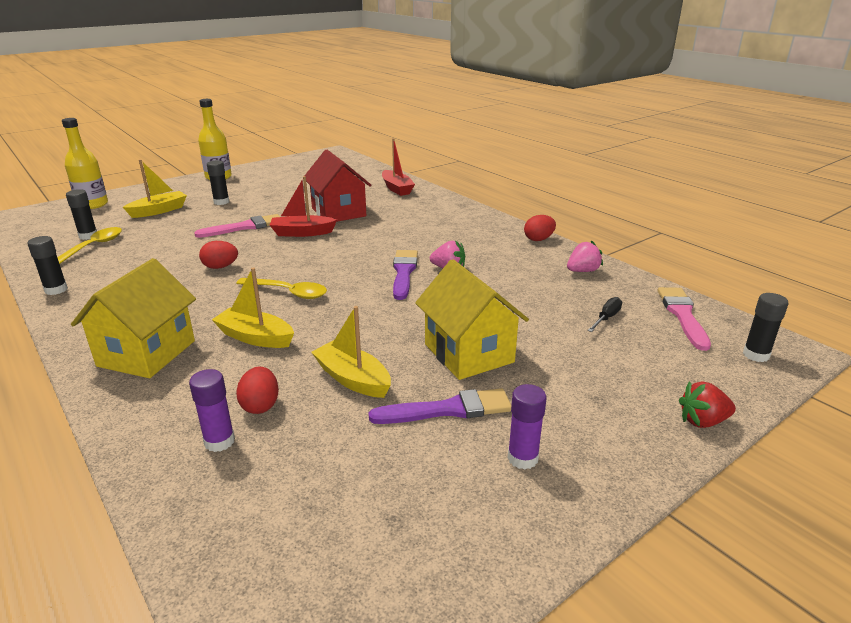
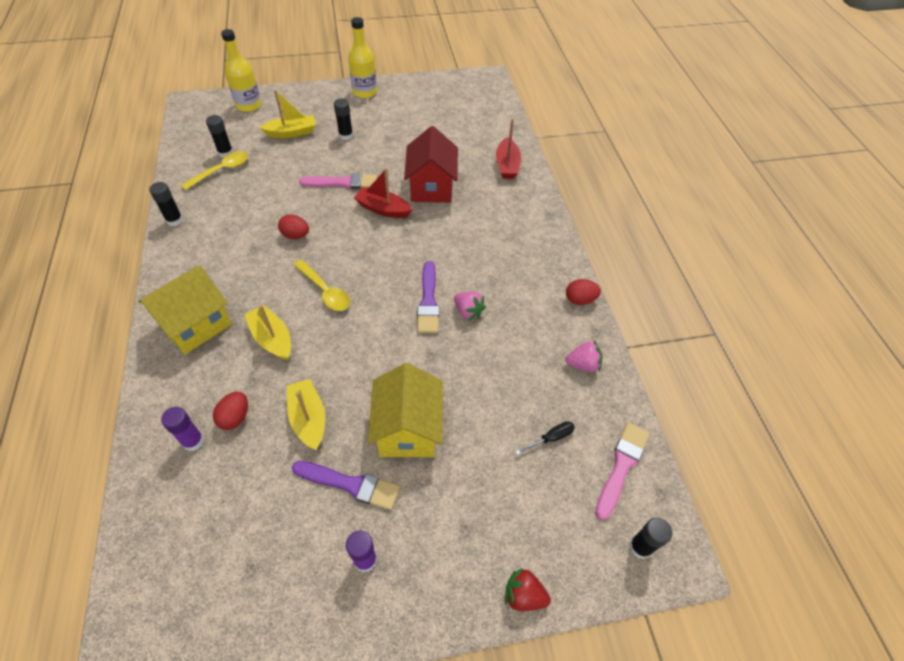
camera: 25 degrees right, 25 degrees up
purple brush [393,250,418,300] -> purple brush turned 150 degrees clockwise [417,261,439,333]

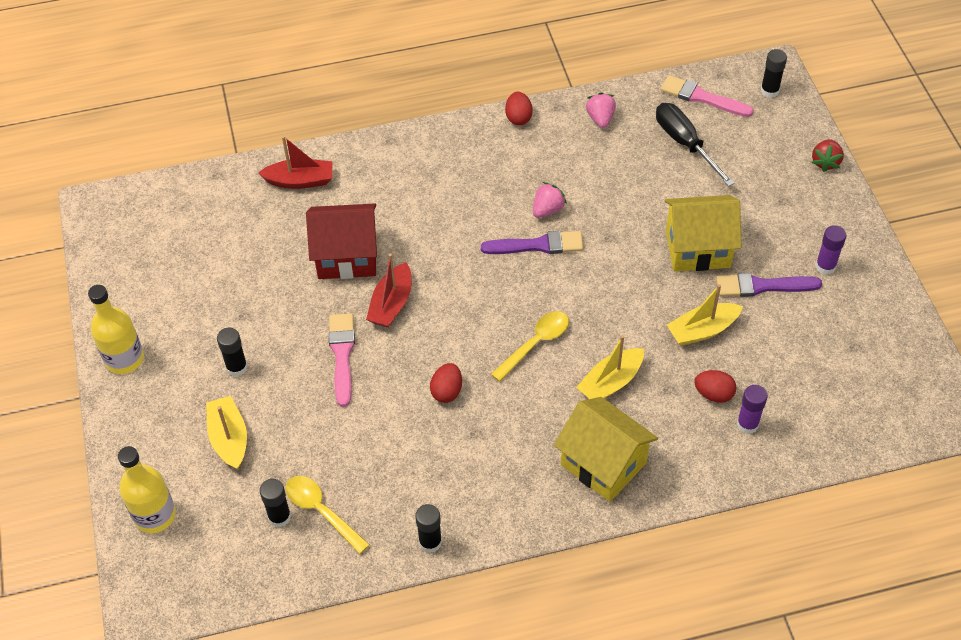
camera: 90 degrees left, 0 degrees up
purple brush [292,461,400,510] -> purple brush turned 105 degrees counterclockwise [716,273,822,297]
black screwdriver [515,421,575,455] -> black screwdriver [656,103,735,187], size x1.95

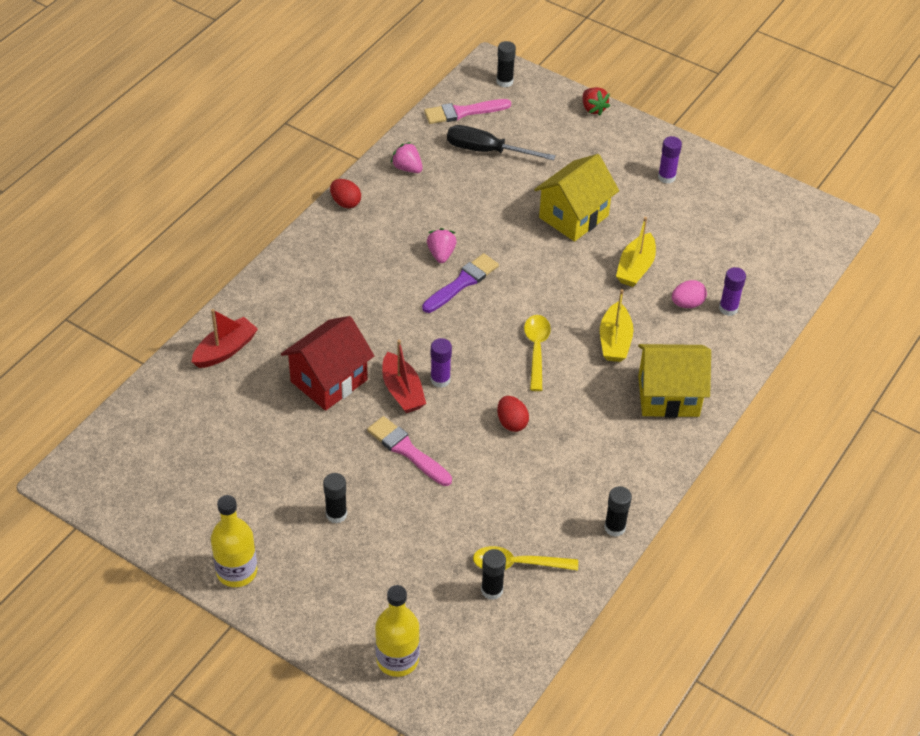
camera: 45 degrees left, 5 degrees down
yellow boat [206,396,247,470] -> none
red egg [694,370,737,403] -> pink egg [672,280,707,308]
purple brush [716,273,822,297] -> none
none -> purple glue stick [431,338,452,388]

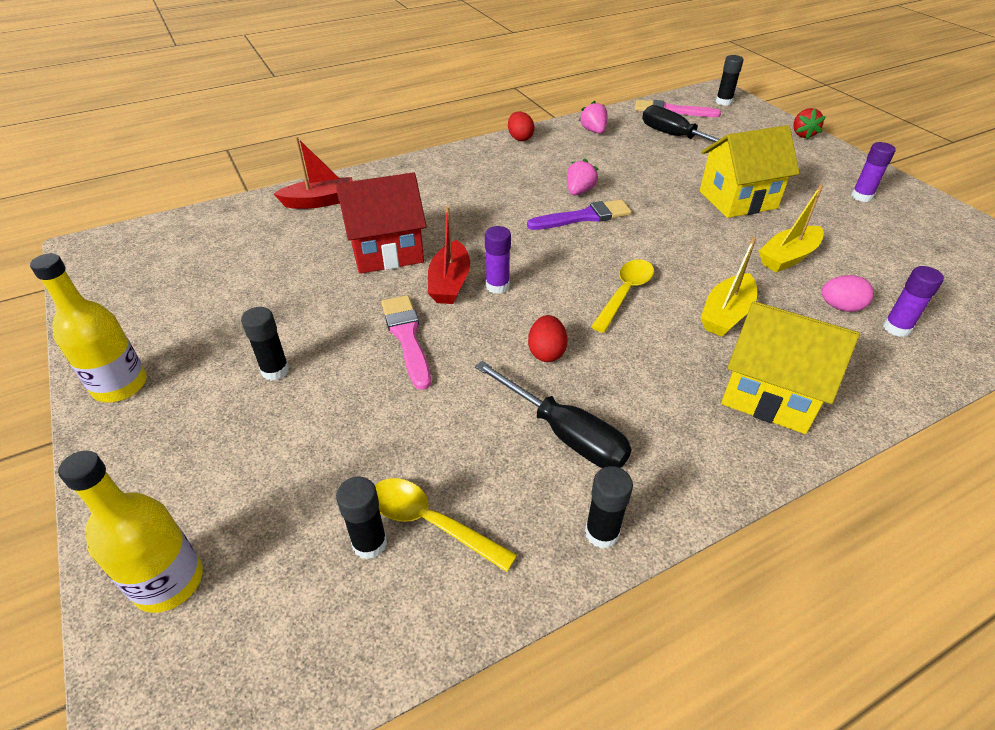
camera: 30 degrees right, 5 degrees down
none -> black screwdriver [475,361,632,468]

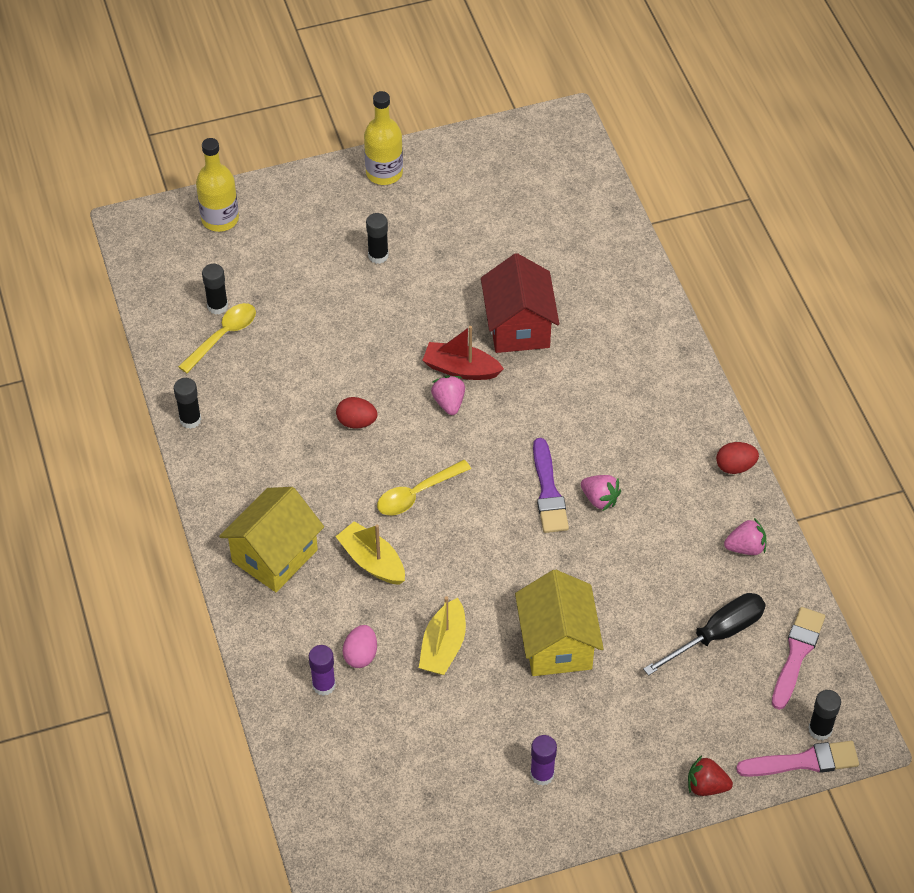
camera: 100 degrees right, 10 degrees up
red boat [274,137,353,209] -> none
pink brush [381,295,431,390] -> pink brush moved to [736,741,859,777]
black screwdriver [475,361,632,468] -> none
purple glue stick [485,226,511,294] -> pink strawberry [431,375,465,415]
yellow spoon [591,260,654,333] -> yellow spoon turned 105 degrees clockwise [377,460,471,515]
yellow boat [759,184,824,273] -> yellow boat turned 135 degrees counterclockwise [419,596,466,675]

